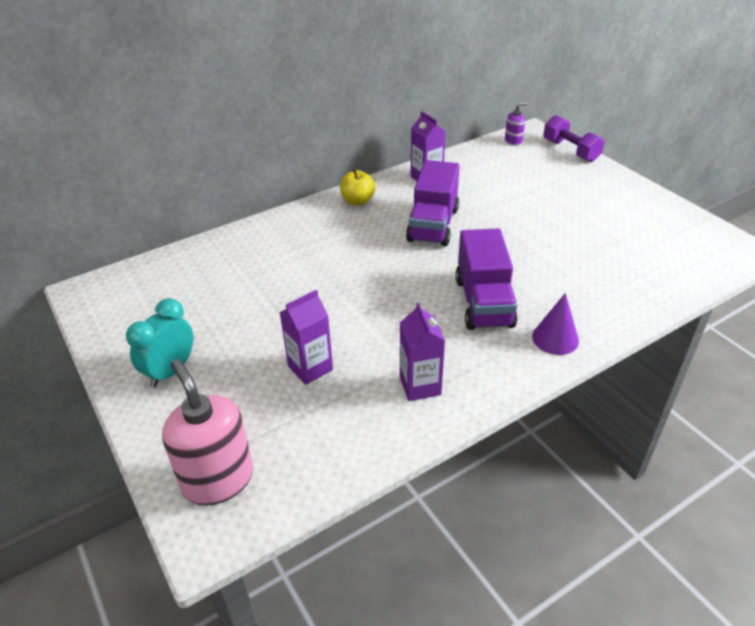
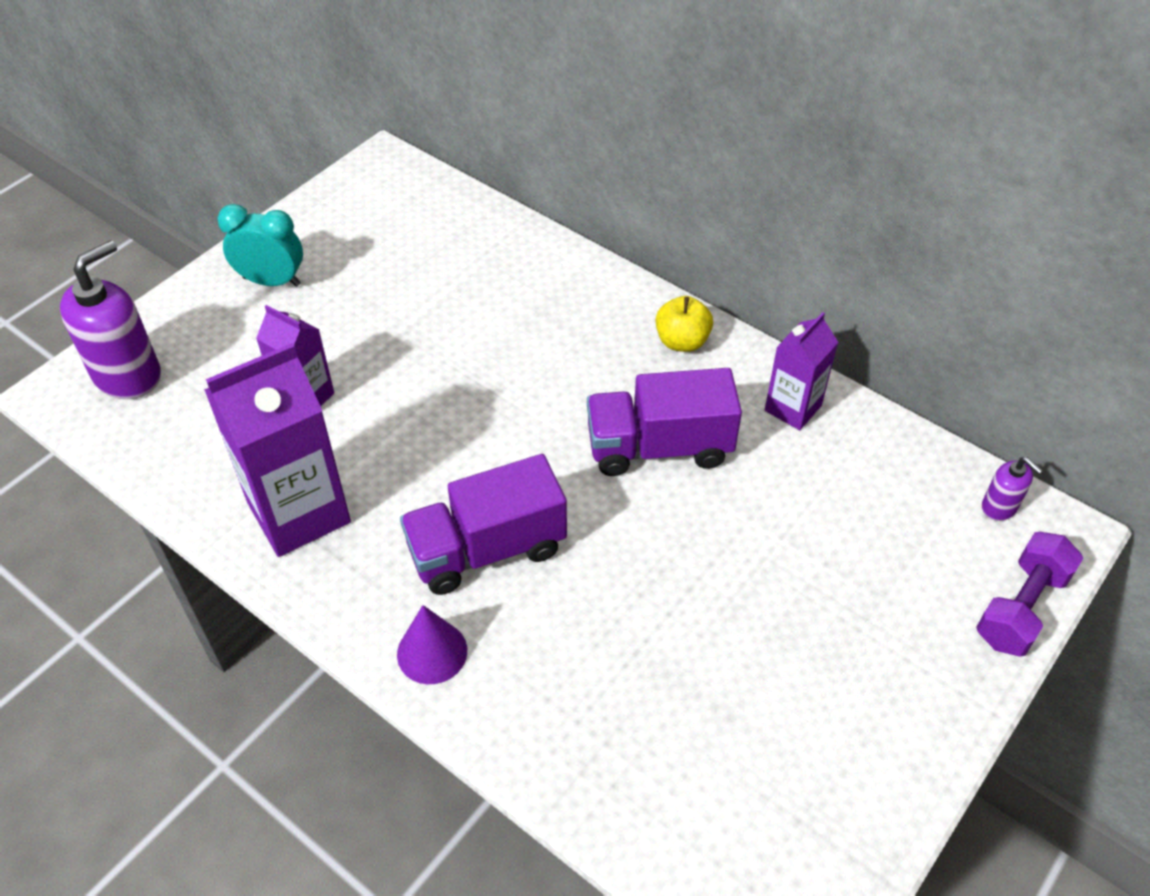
camera: 70 degrees right, 10 degrees up
pink soap dispenser [162,359,253,506] -> purple soap dispenser [60,240,161,399]
purple carton [400,303,445,401] -> purple carton [204,343,351,557], size x1.75

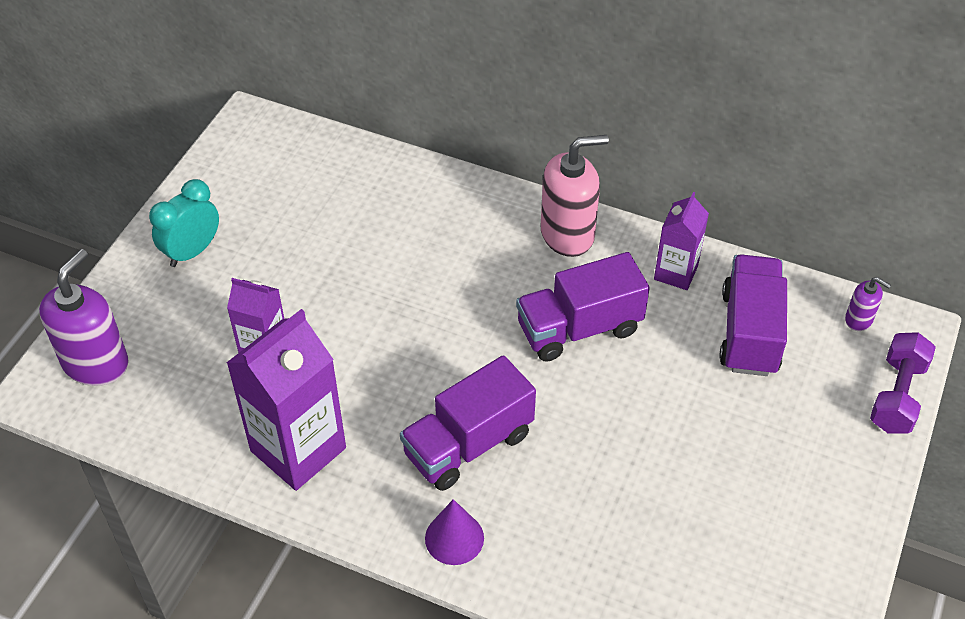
camera: 15 degrees left, 0 degrees up
turquoise clock [217,204,303,287] -> turquoise clock turned 45 degrees counterclockwise [149,179,219,267]
yellow apple [656,296,713,352] -> pink soap dispenser [541,135,609,257]
none -> purple truck [719,254,787,376]

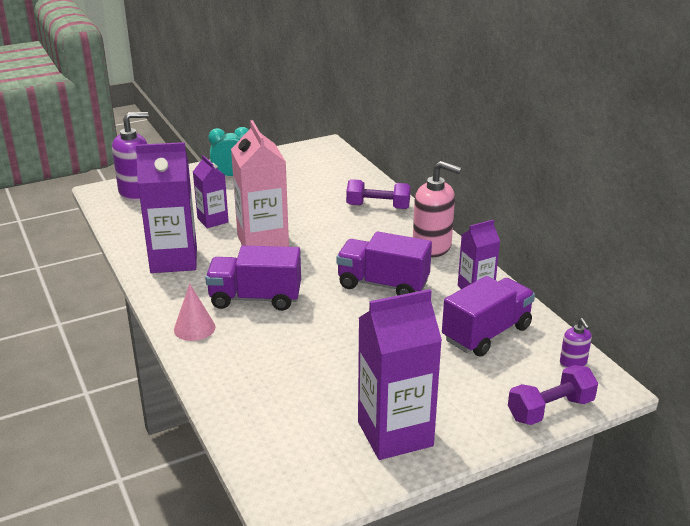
camera: 40 degrees right, 20 degrees down
purple cone [425,499,484,565] -> pink cone [174,283,215,341]
none -> pink carton [231,120,289,247]
none -> purple dumbbell [346,179,411,209]
none -> purple carton [358,289,442,460]

